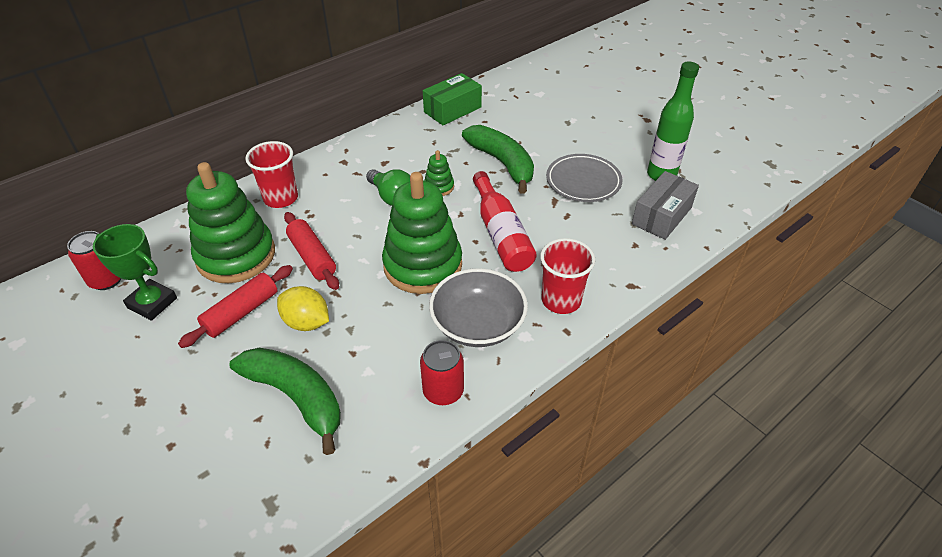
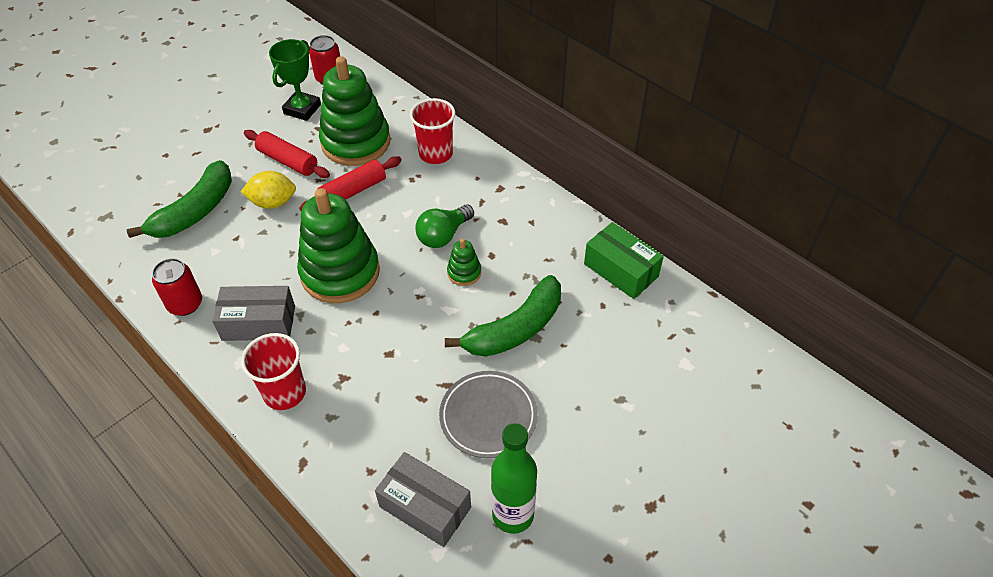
camera: 85 degrees right, 5 degrees up
yellow lemon [277,286,329,331] -> yellow lemon turned 60 degrees clockwise [241,171,296,209]
grey bowl [429,268,528,347] -> grey box [212,286,295,341]
red bottle [473,171,537,272] -> none

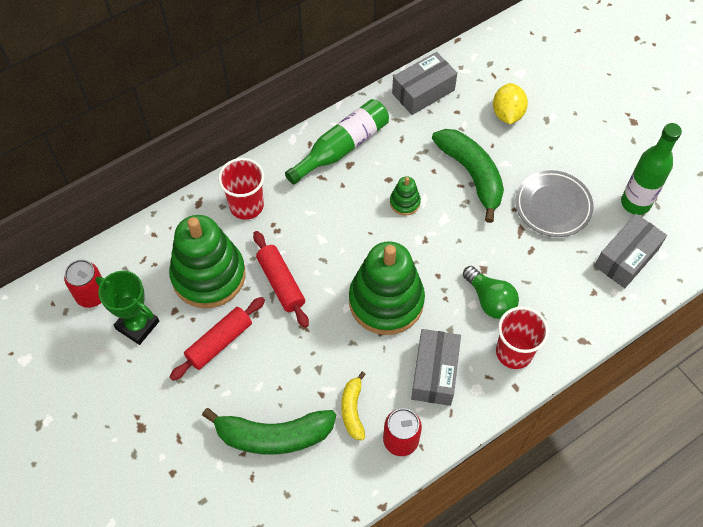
camera: 80 degrees left, 10 degrees up
green banana [127,160,232,238] -> green banana turned 135 degrees clockwise [202,408,336,454]
yellow lemon [241,171,296,209] -> yellow lemon moved to [493,83,528,124]
green light bulb [415,205,474,248] -> green light bulb moved to [463,266,519,319]
green box [584,222,664,299] -> grey box [392,52,457,115]
none -> green bottle [285,99,389,185]
none -> yellow banana [341,372,366,441]

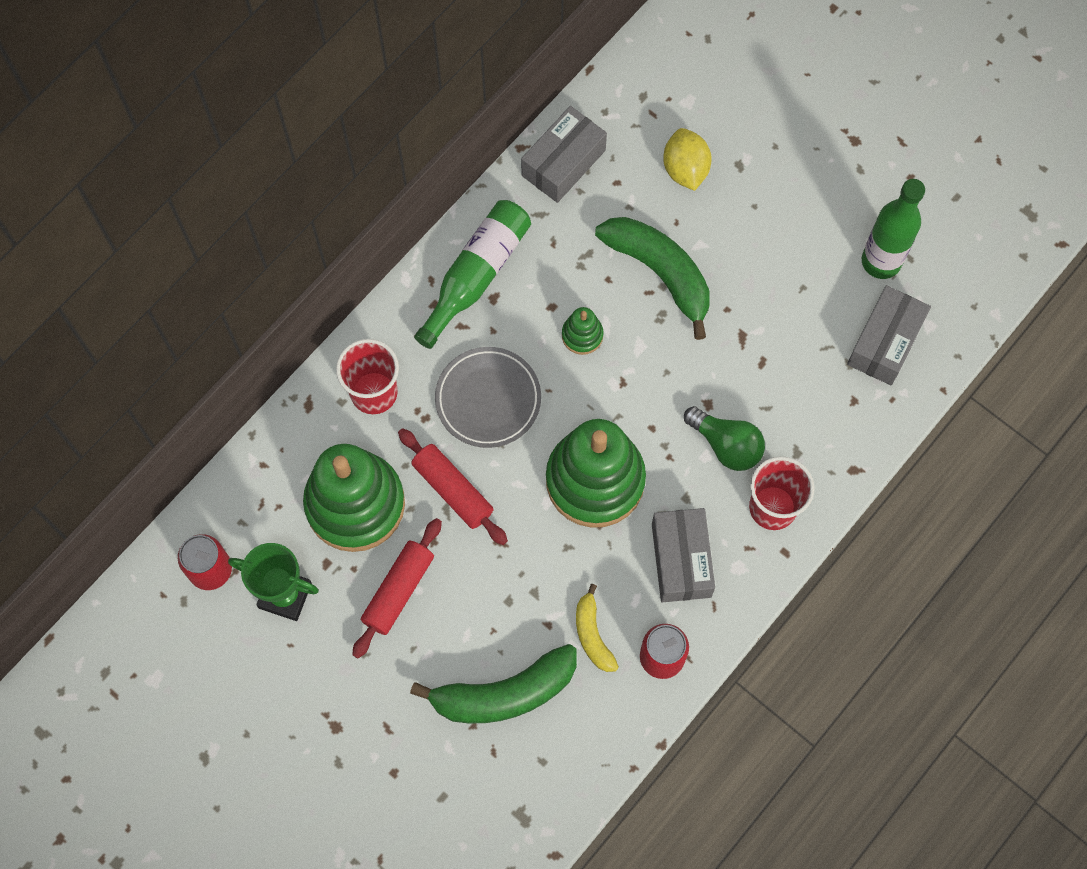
camera: 15 degrees left, 10 degrees up
grey plate [515,170,594,237] -> grey plate moved to [435,347,541,448]

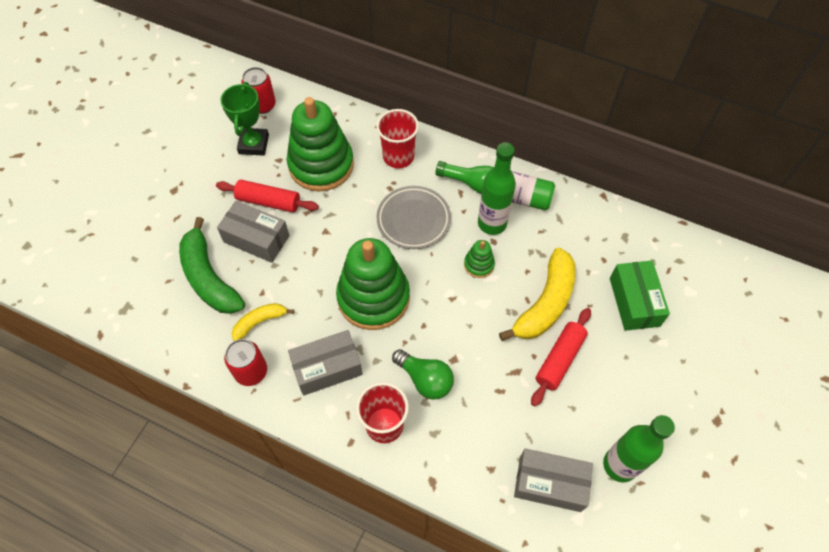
camera: 75 degrees right, 10 degrees down
red rolling pin [398,428,508,545] -> red rolling pin moved to [531,308,591,407]
grey box [521,106,607,203] -> grey box moved to [217,201,290,263]
green banana [595,217,710,340] -> yellow banana [499,248,576,341]
yellow lemon [663,128,712,191] -> green box [610,260,670,331]
green light bulb [684,406,765,471] -> green light bulb turned 75 degrees counterclockwise [392,349,454,400]
none -> green bottle [478,142,516,235]

